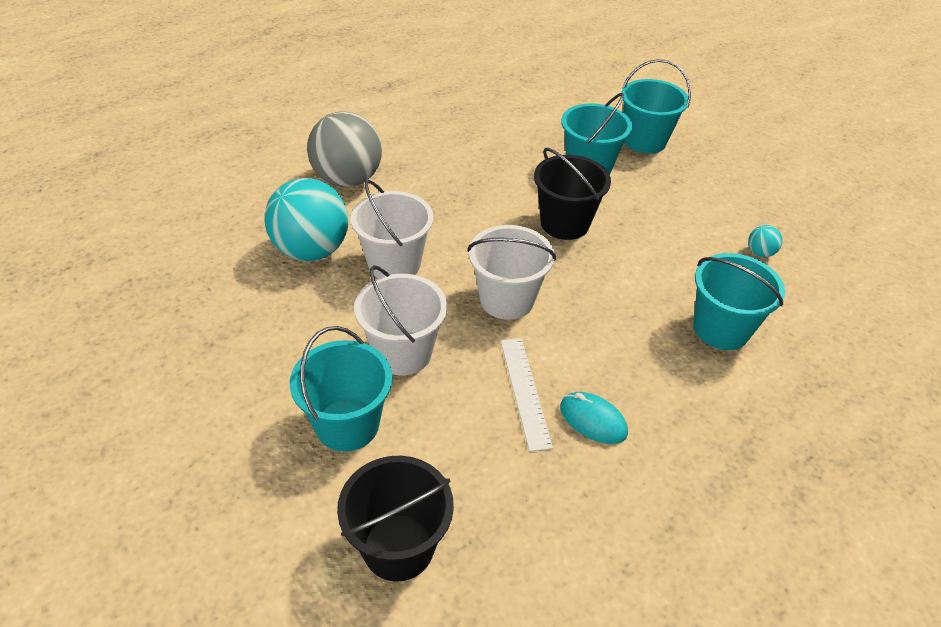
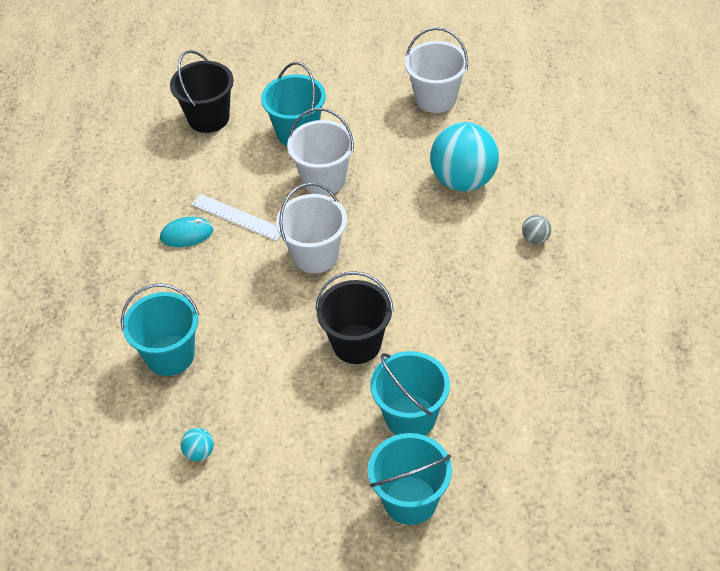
camera: 135 degrees right, 5 degrees up
grey ball [307,111,382,187] -> grey ball [522,215,551,244], size x0.41
white bucket [350,180,434,278] -> white bucket moved to [405,27,468,113]

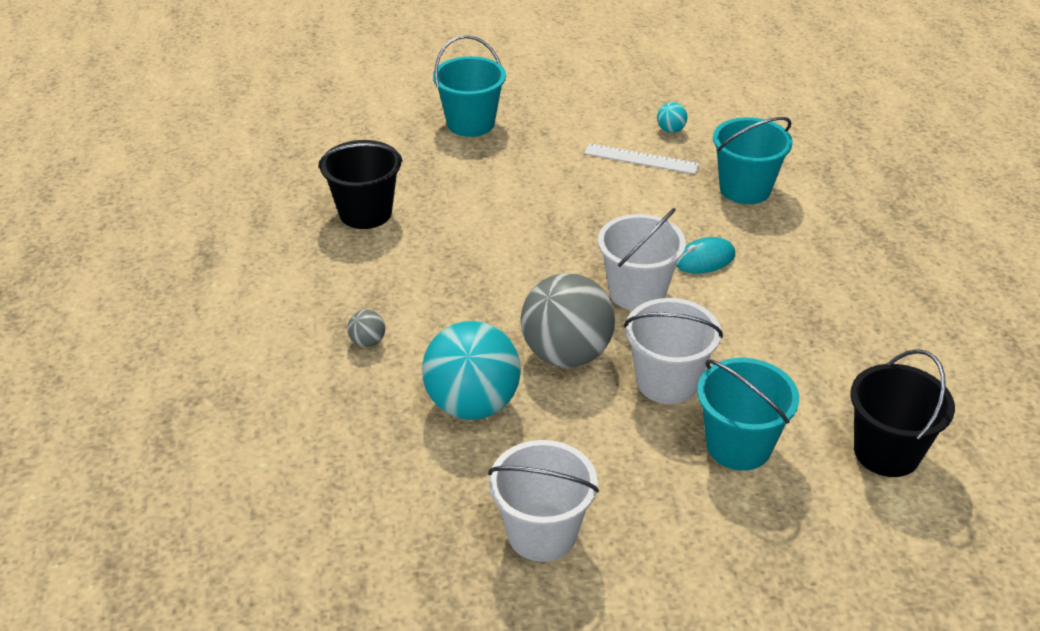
camera: 165 degrees right, 10 degrees down
turquoise mouse [160,217,213,247] -> turquoise mouse moved to [676,237,735,273]
white ruler [191,194,280,241] -> white ruler moved to [584,143,700,174]
black bucket [315,271,394,364] -> black bucket moved to [318,140,403,229]
turquoise bucket [370,351,450,435] -> none
none -> grey ball [521,273,615,368]

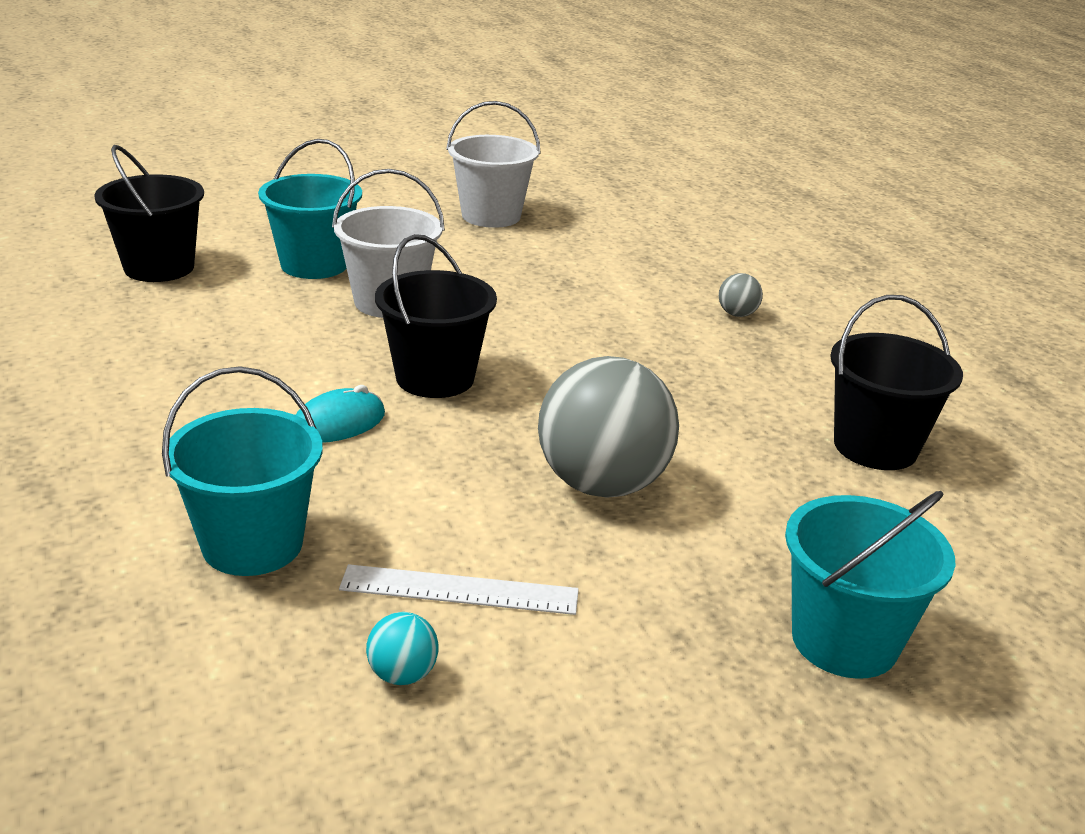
camera: 165 degrees right, 10 degrees down
turquoise ball [422,321,521,420] -> none
grey ball [521,273,615,368] -> grey ball moved to [538,356,679,498]
white bucket [598,208,686,311] -> black bucket [375,234,497,398]

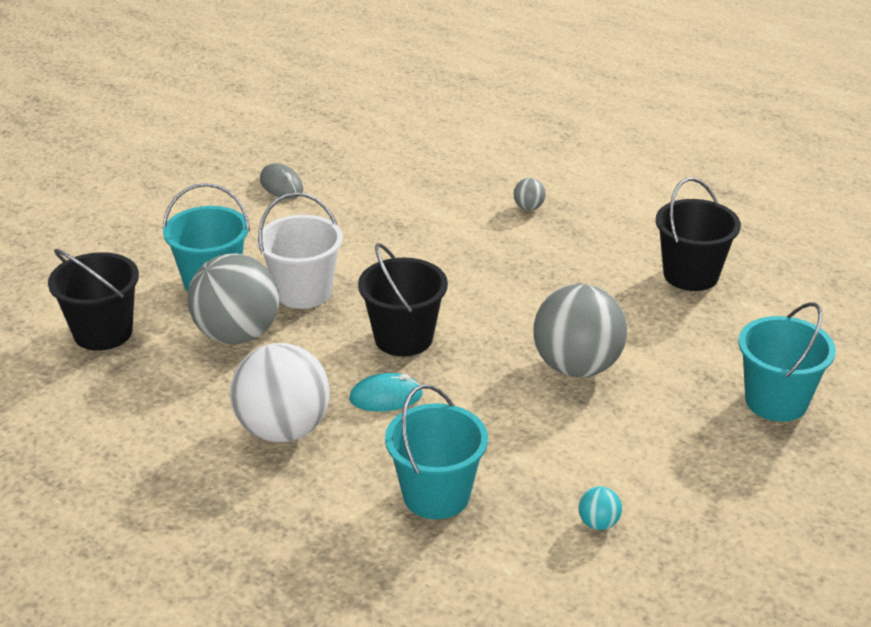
camera: 30 degrees left, 5 degrees up
turquoise mouse [296,385,385,443] -> turquoise mouse turned 60 degrees clockwise [349,373,423,412]
white ruler [339,564,579,615] -> none
white bucket [446,101,541,228] -> grey mouse [260,163,303,199]
none -> grey ball [187,253,279,344]
none -> white ball [230,343,330,442]

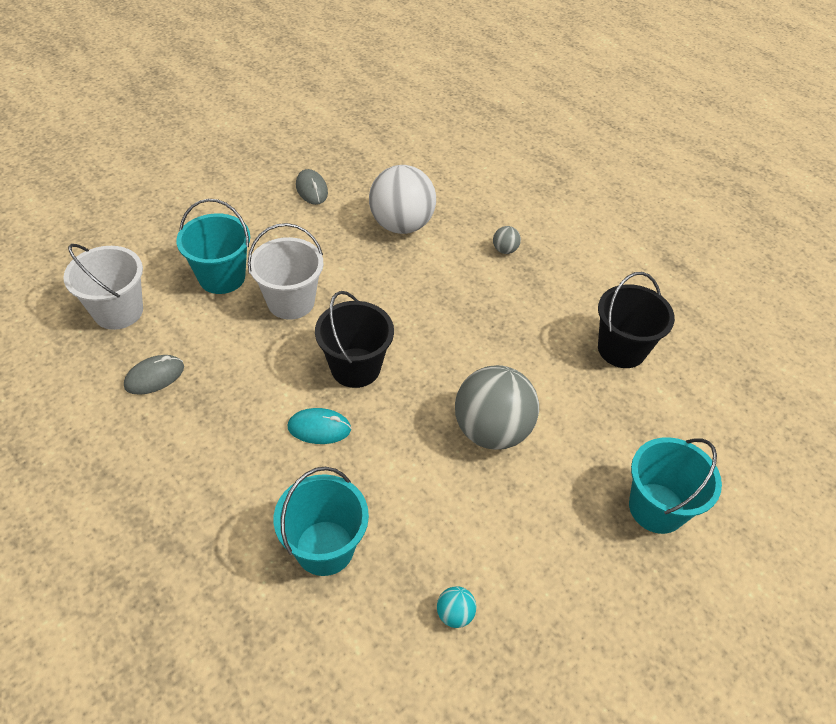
camera: 10 degrees right, 15 degrees up
black bucket [48,249,139,351] -> white bucket [63,244,143,330]
grey ball [187,253,279,344] -> none
white ball [230,343,330,442] -> white ball moved to [369,165,436,234]
none -> grey mouse [124,355,184,395]

